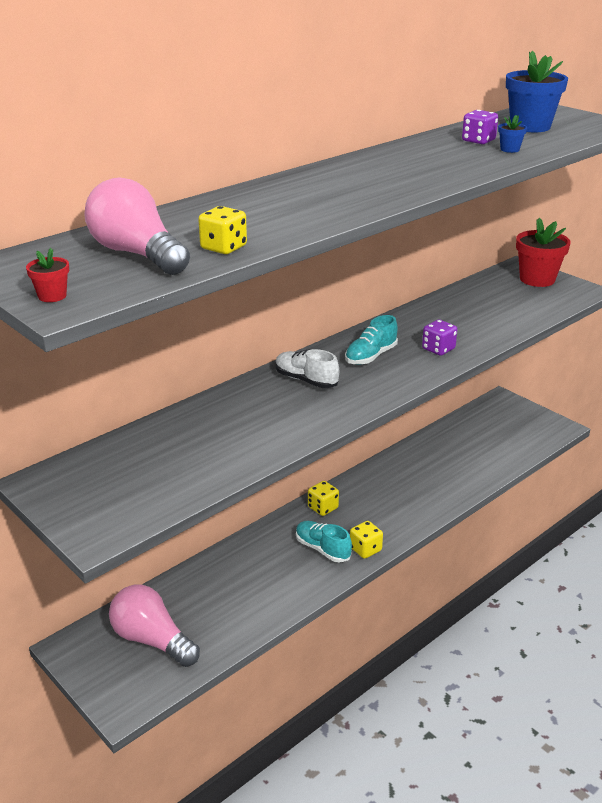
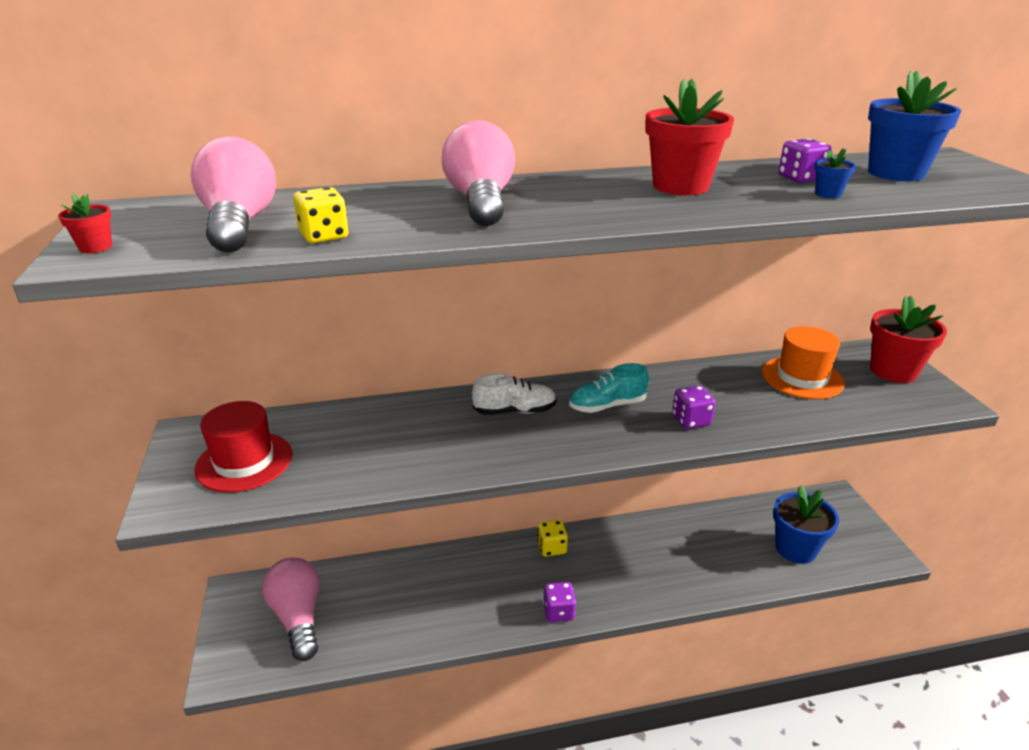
camera: 30 degrees right, 0 degrees up
white shoe [276,349,339,388] -> white shoe turned 105 degrees clockwise [472,373,557,415]
turquoise shoe [296,521,352,563] -> none
yellow dice [350,521,383,559] -> purple dice [543,582,576,622]
none -> red hat [194,401,292,493]
none -> pink light bulb [442,120,515,226]
none -> red flower pot [645,79,734,195]
none -> orange hat [762,326,845,400]
none -> blue flower pot [773,485,839,564]

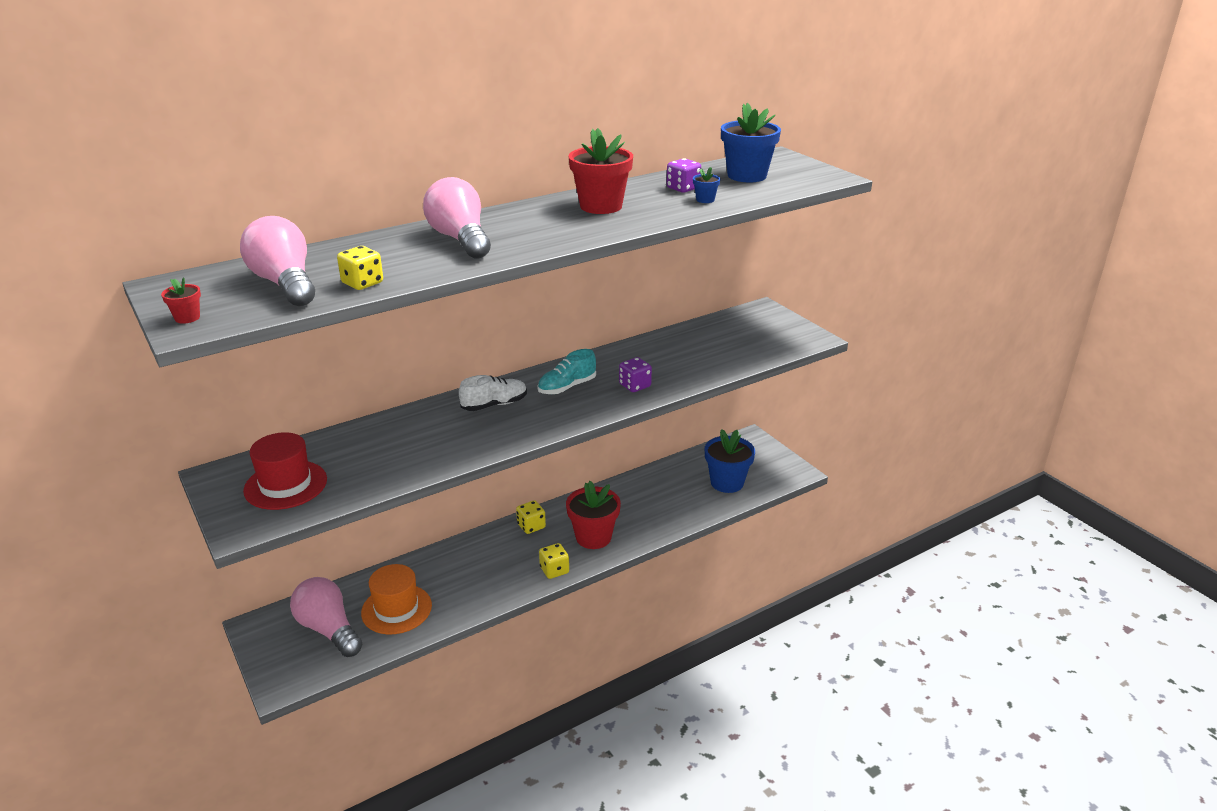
camera: 20 degrees left, 0 degrees up
purple dice [543,582,576,622] -> yellow dice [539,543,569,579]
orange hat [762,326,845,400] -> orange hat moved to [361,564,432,634]
red flower pot [870,295,947,383] -> red flower pot moved to [566,481,621,549]

